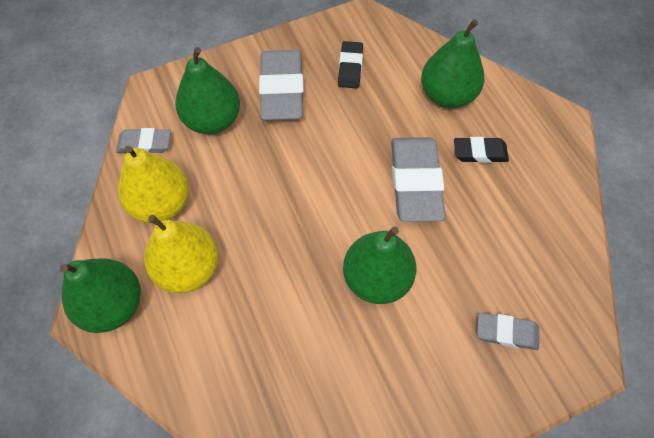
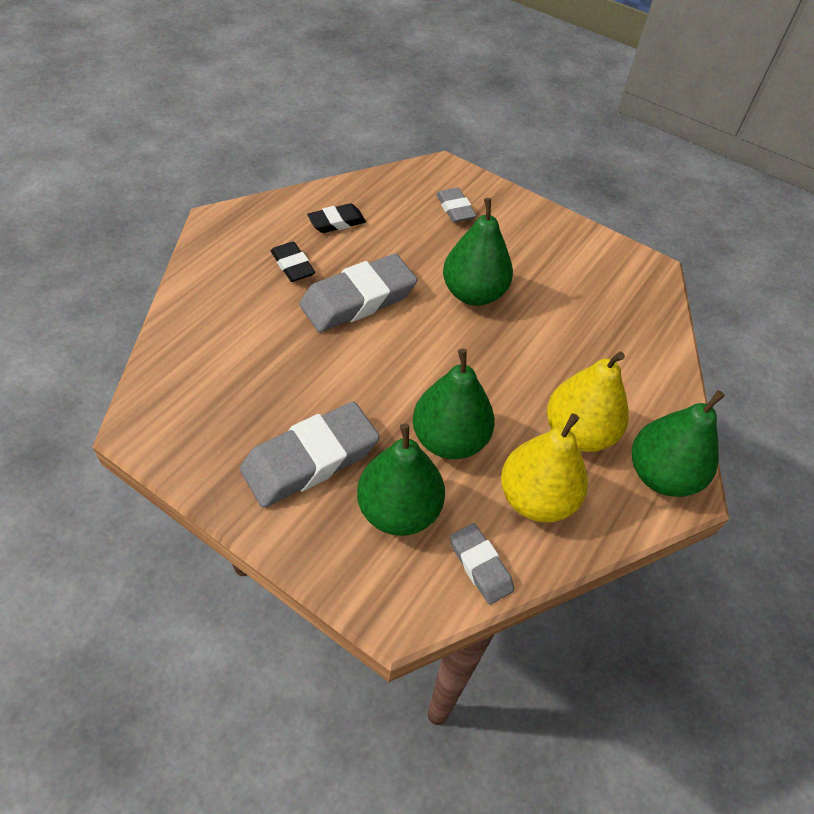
camera: 125 degrees left, 10 degrees down
black eraser [338,41,363,88] -> black eraser moved to [307,203,366,233]
green pear [421,19,484,108] -> green pear moved to [413,349,495,459]

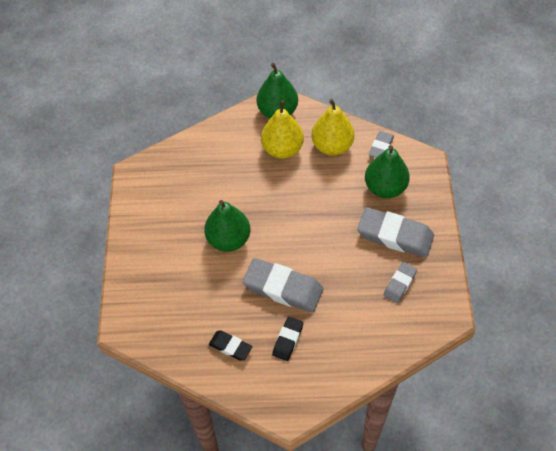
camera: 120 degrees left, 5 degrees up
green pear [413,349,495,459] -> none
grey eraser [436,188,476,223] -> grey eraser moved to [384,262,417,303]

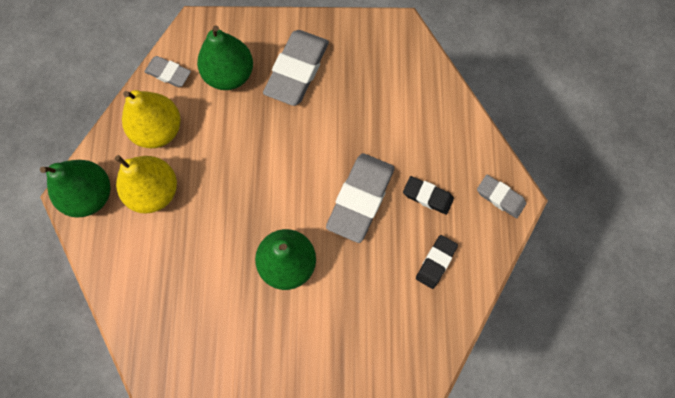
camera: 90 degrees left, 15 degrees up
grey eraser [384,262,417,303] -> grey eraser moved to [477,175,527,218]

